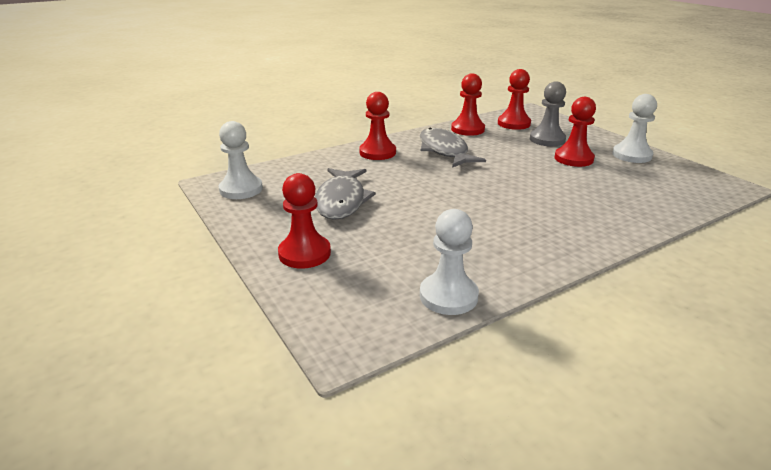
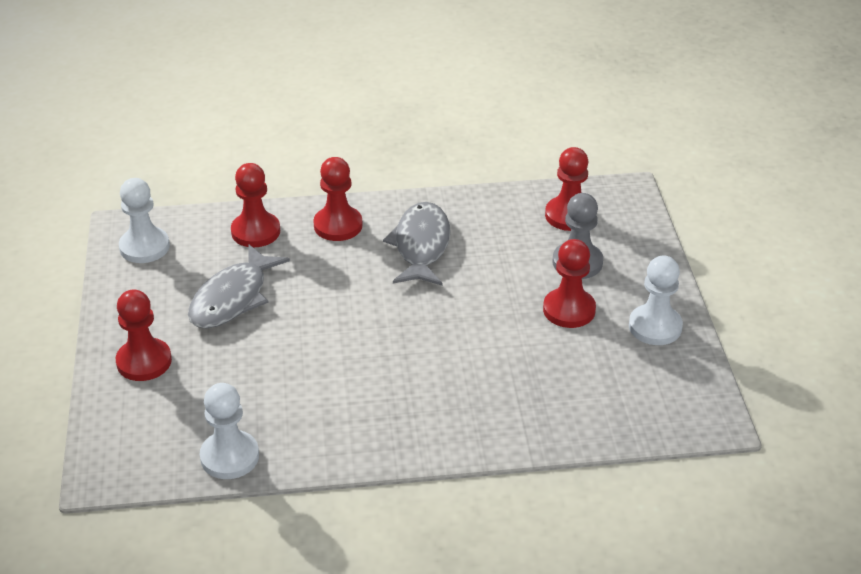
camera: 25 degrees right, 10 degrees up
red pawn [451,73,485,136] -> red pawn moved to [231,163,280,247]

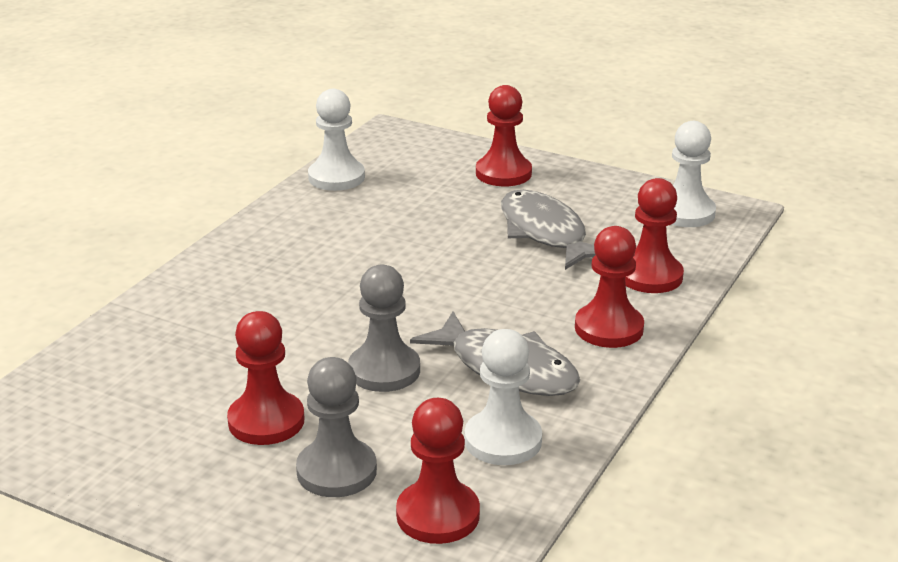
camera: 125 degrees right, 10 degrees down
white pawn [629,256,683,345] -> white pawn moved to [464,329,542,465]
none -> grey pawn [348,265,420,392]

